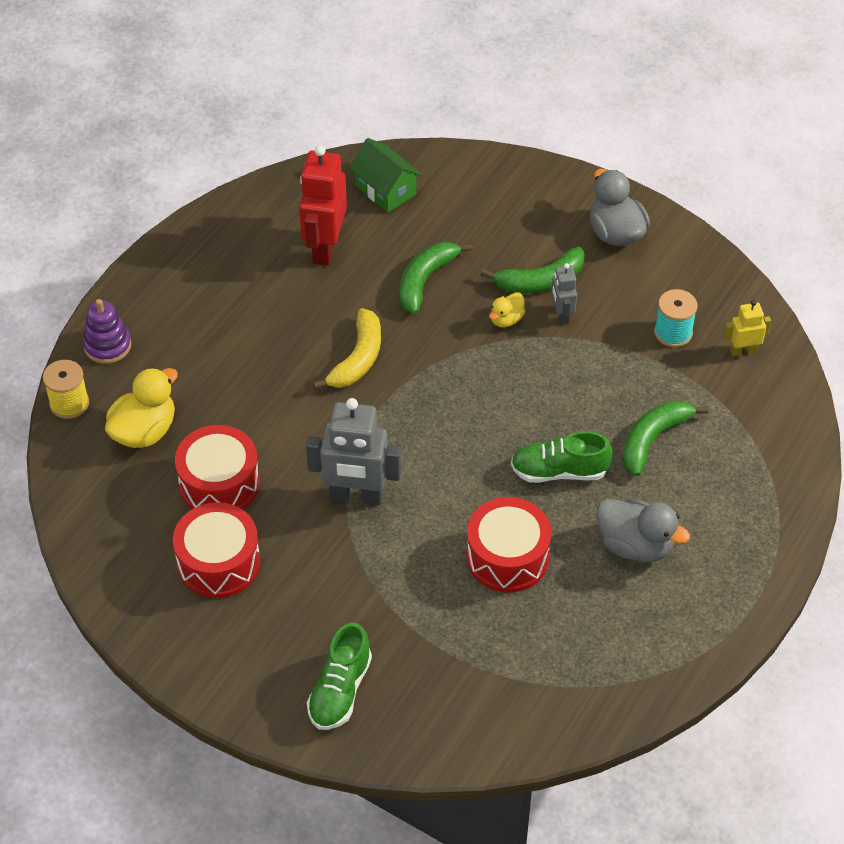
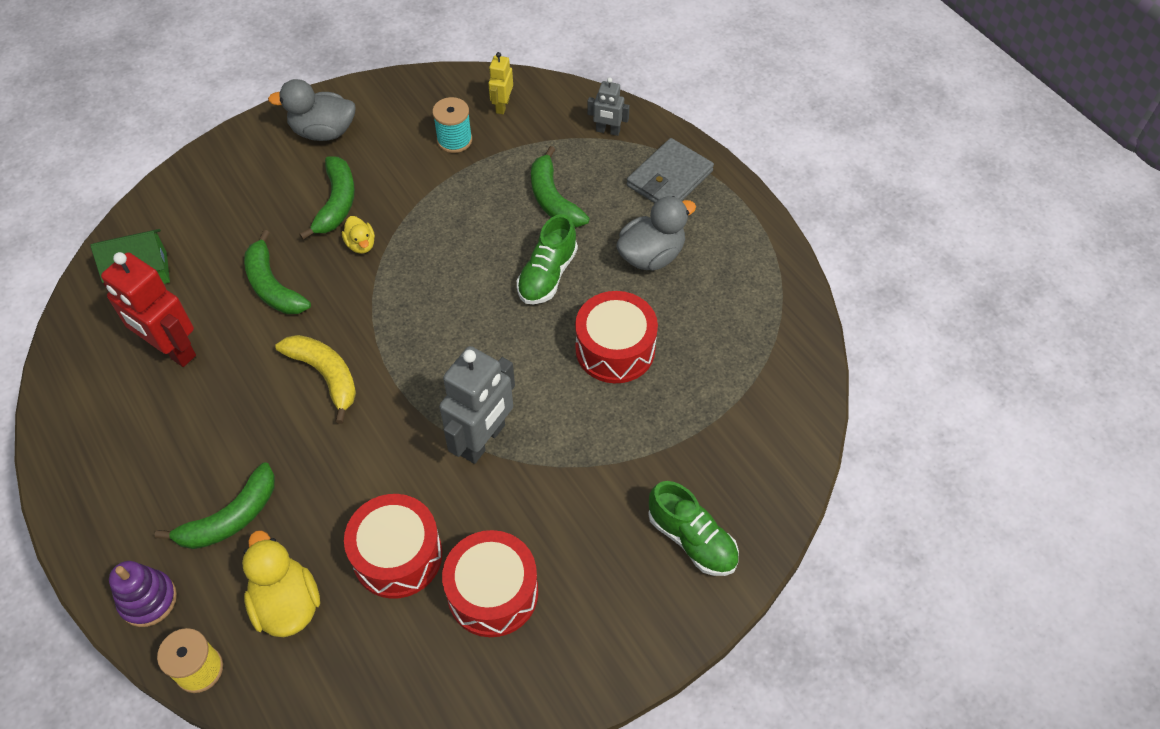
camera: 65 degrees left, 5 degrees up
grey robot [551,263,577,325] -> grey robot moved to [587,77,630,136]
none -> green banana [154,462,275,549]
none -> grey wallet [627,138,714,203]

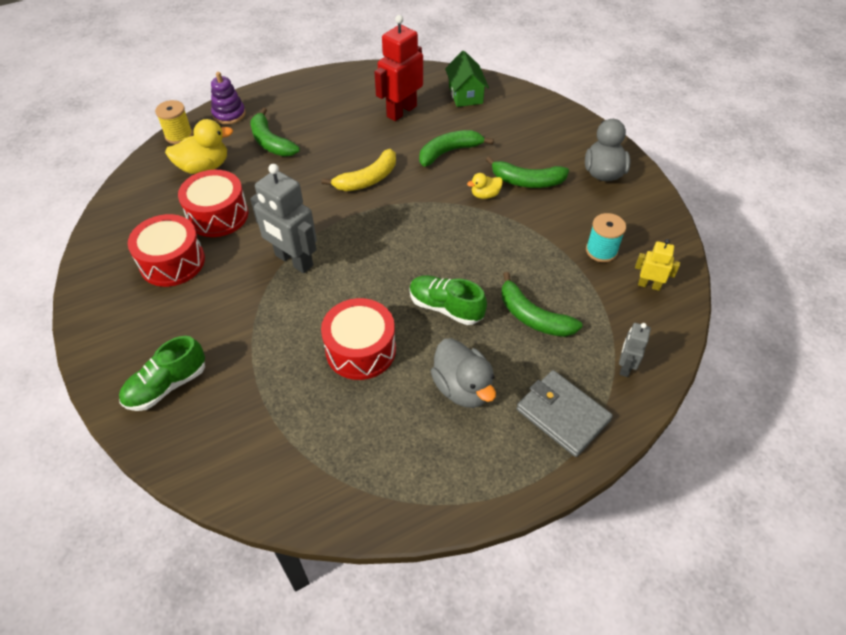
camera: 95 degrees right, 5 degrees down
green banana [531,146,590,227] -> green banana turned 120 degrees counterclockwise [501,272,583,337]

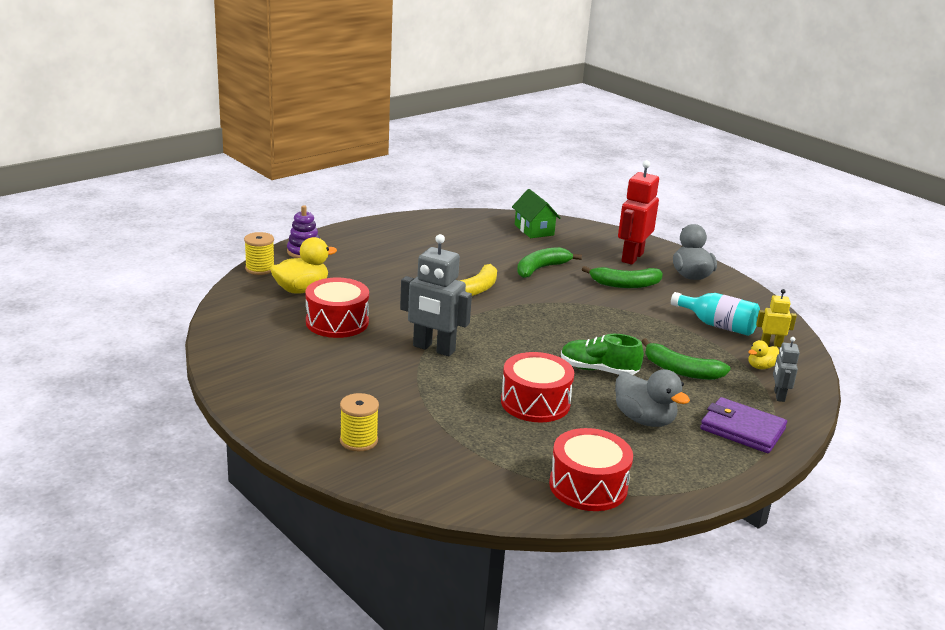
camera: 15 degrees left, 25 degrees down
green shoe [119,336,205,411] -> yellow spool [340,393,379,451]
red drum [128,214,205,287] -> red drum moved to [549,428,633,511]
green banana [251,108,300,156] -> none
red robot [374,15,423,121] -> red robot moved to [618,160,659,265]
yellow duck [467,173,503,199] -> yellow duck moved to [748,340,779,369]
grey wallet [516,370,613,457] -> purple wallet [700,397,787,453]
turquoise spool [586,213,626,262] -> turquoise bottle [671,292,760,336]

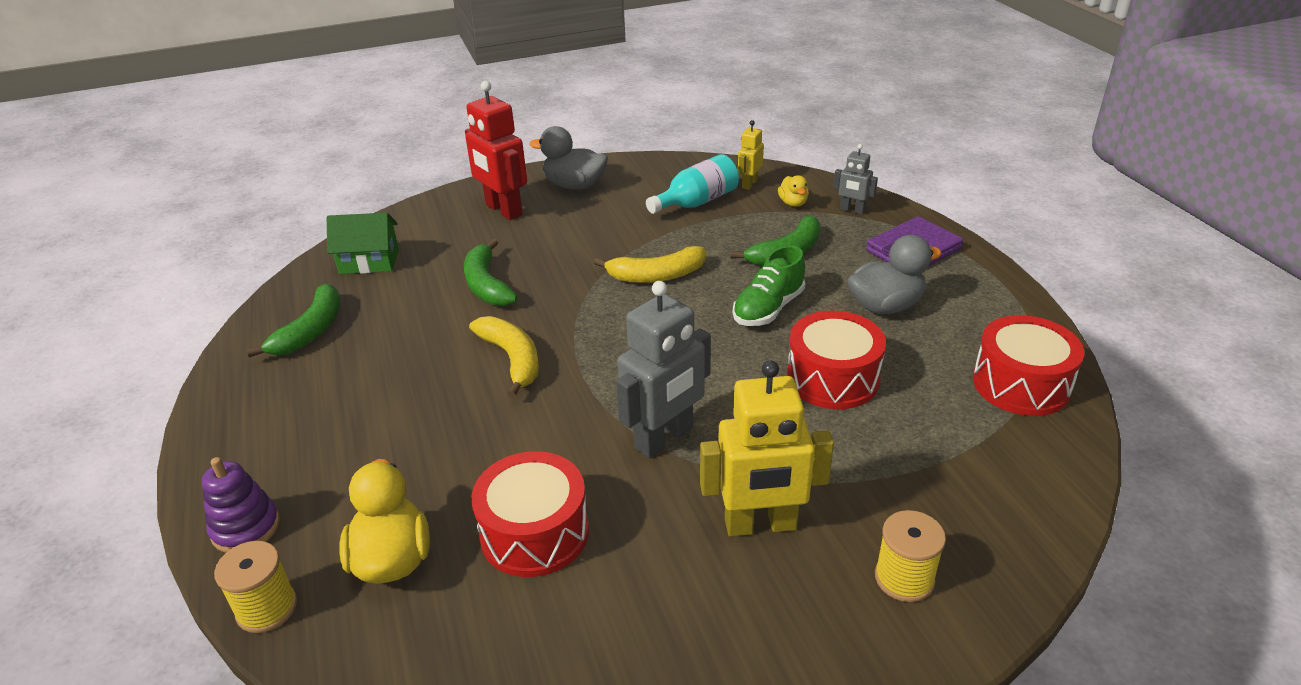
camera: 65 degrees left, 10 degrees up
green banana [582,266,663,288] -> green banana moved to [246,284,340,357]
none -> yellow banana [594,246,706,283]
none -> yellow robot [700,360,834,537]

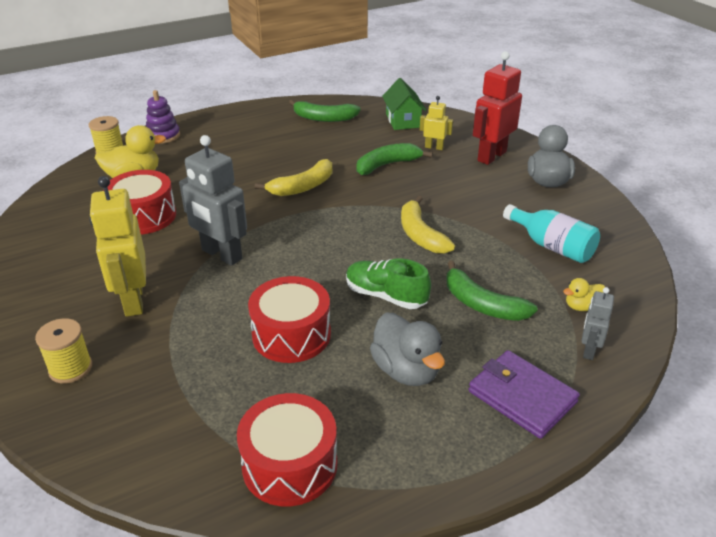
camera: 80 degrees right, 0 degrees up
yellow robot [738,120,764,190] -> yellow robot moved to [420,96,453,150]

